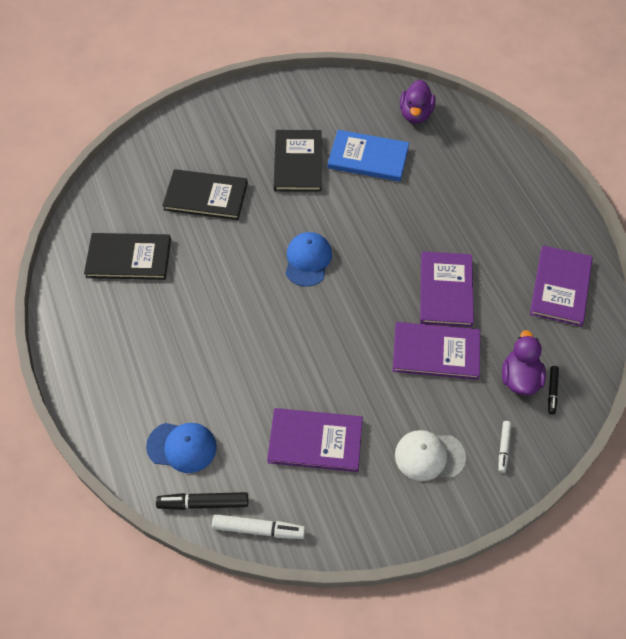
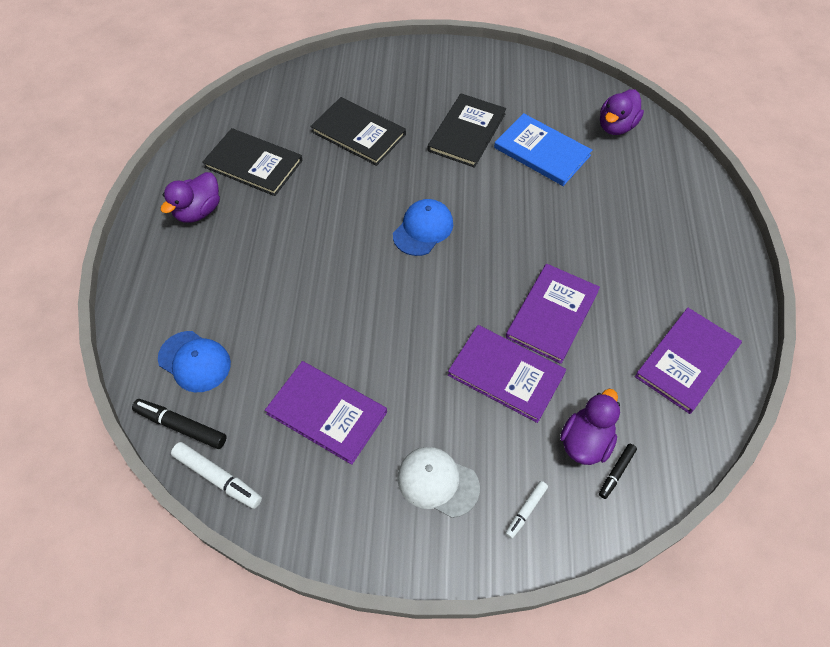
camera: 25 degrees right, 0 degrees up
none -> purple duck [161,172,220,223]

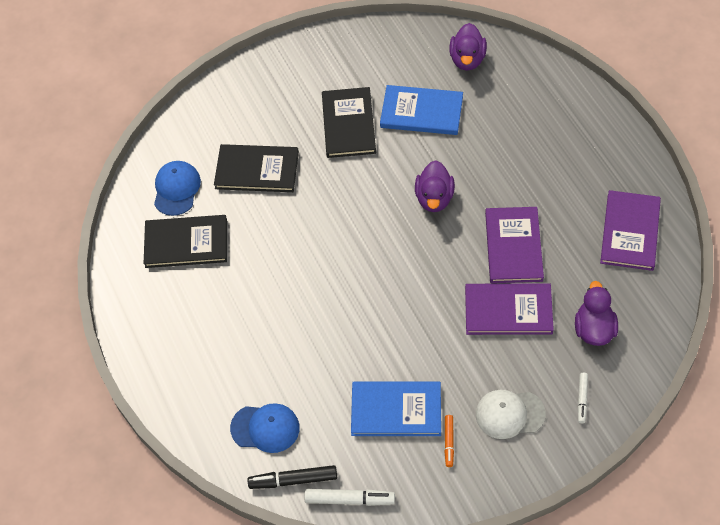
camera: 25 degrees left, 0 degrees up
purple duck [161,172,220,223] -> purple duck moved to [415,160,455,212]
purple book [265,361,387,465] -> blue book [351,381,441,436]
blue cap [393,199,453,256] -> blue cap moved to [154,161,201,216]
black marker [599,444,637,499] -> none
none -> orange marker [444,415,454,467]

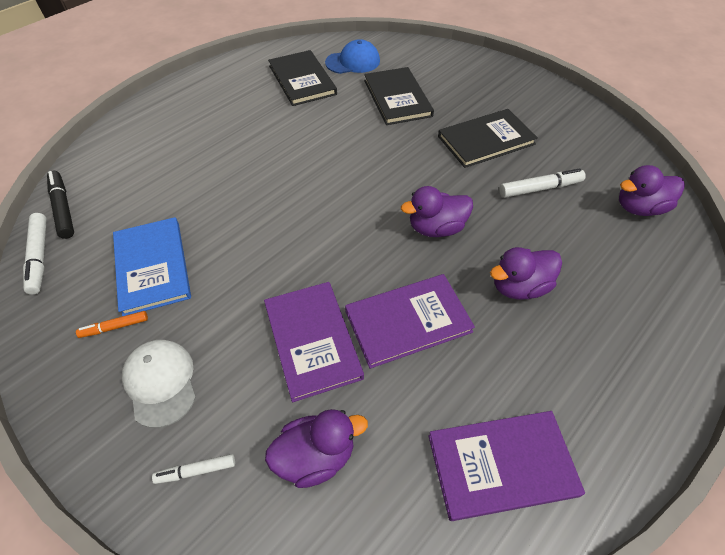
camera: 65 degrees right, 5 degrees down
blue cap [230,403,300,453] -> none
blue book [380,85,463,135] -> white marker [499,168,586,198]
none -> purple duck [490,247,562,300]

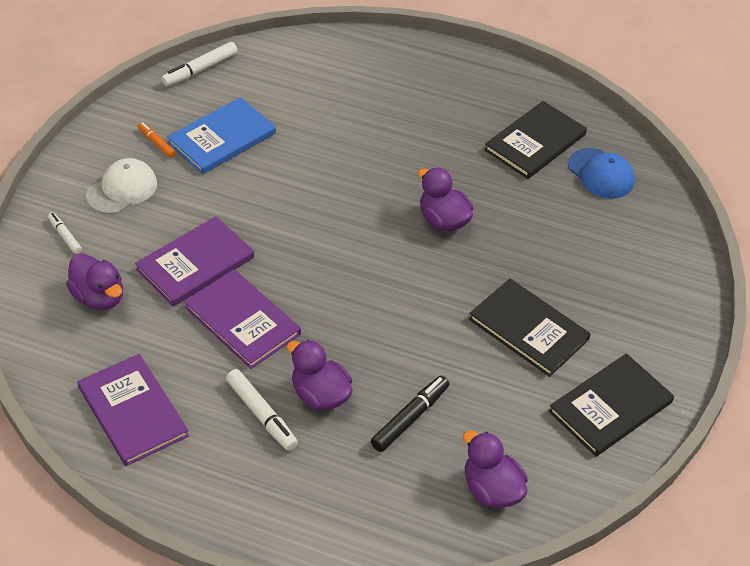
camera: 65 degrees right, 5 degrees down
black marker [47,171,74,239] -> black marker moved to [371,376,449,452]
black book [364,67,434,125] -> black book moved to [549,353,674,457]
purple duck [401,186,473,237] -> purple duck moved to [418,168,473,231]
white marker [499,168,586,198] -> white marker moved to [226,369,298,451]

